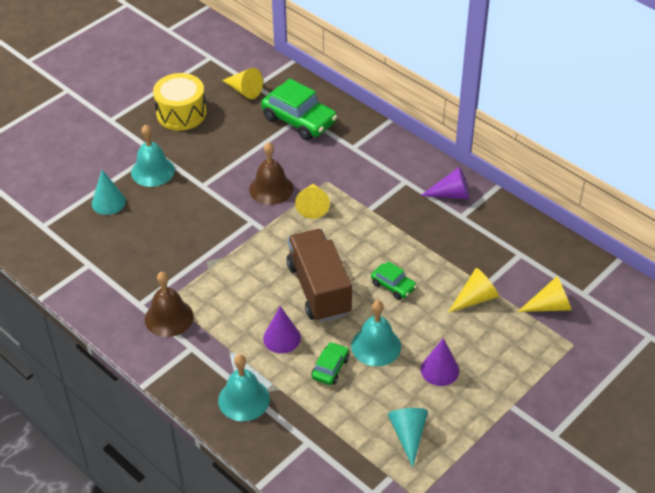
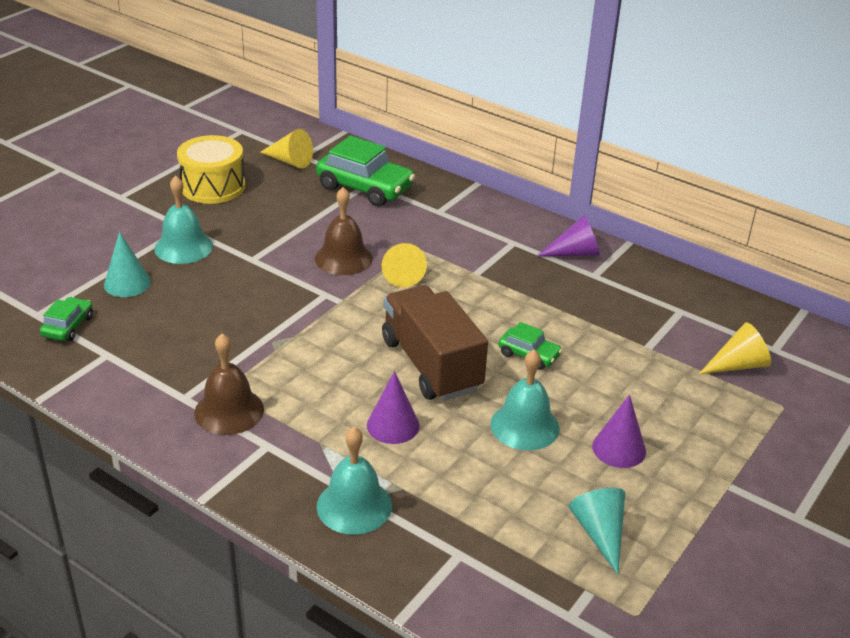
camera: 10 degrees left, 10 degrees down
green car [312,342,349,385] -> green car moved to [40,297,93,341]
yellow cone [448,268,499,313] -> none

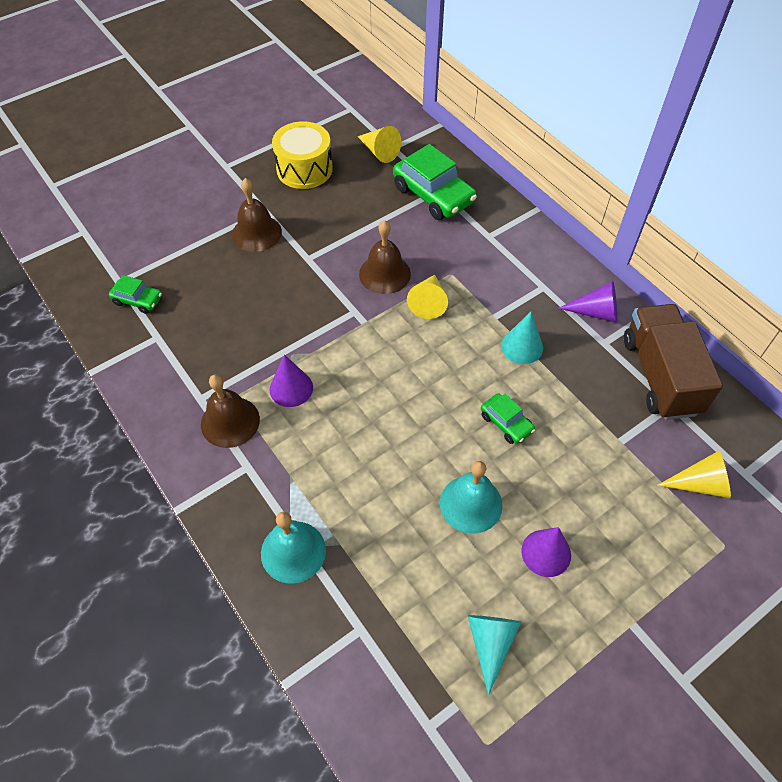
camera: 20 degrees right, 20 degrees up
green car [40,297,93,341] -> green car turned 75 degrees clockwise [109,275,162,314]
turquoise cone [104,232,151,297] -> turquoise cone moved to [501,312,543,364]
turquoise bell [154,176,213,264] -> brown bell [232,178,282,252]
purple cone [367,371,420,444] -> purple cone moved to [270,355,313,407]
brown truck [382,285,488,401] -> brown truck moved to [624,304,723,420]

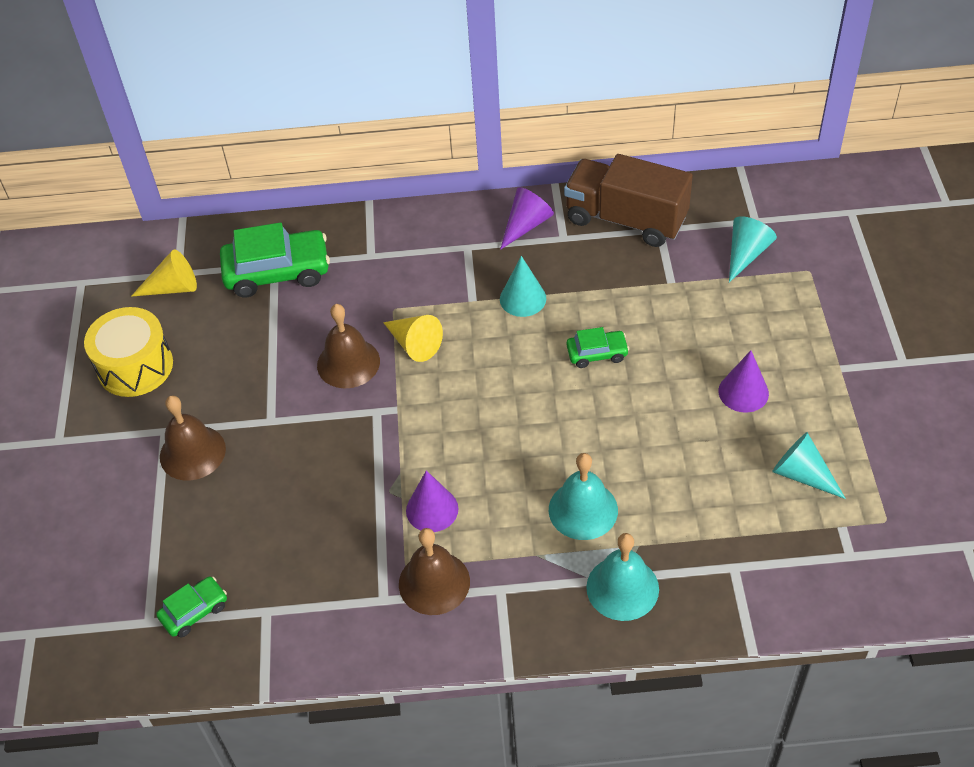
camera: 55 degrees left, 5 degrees down
turquoise bell [440,461,503,534] -> turquoise bell moved to [549,453,618,540]
yellow cone [657,451,731,498] -> turquoise cone [729,216,777,282]

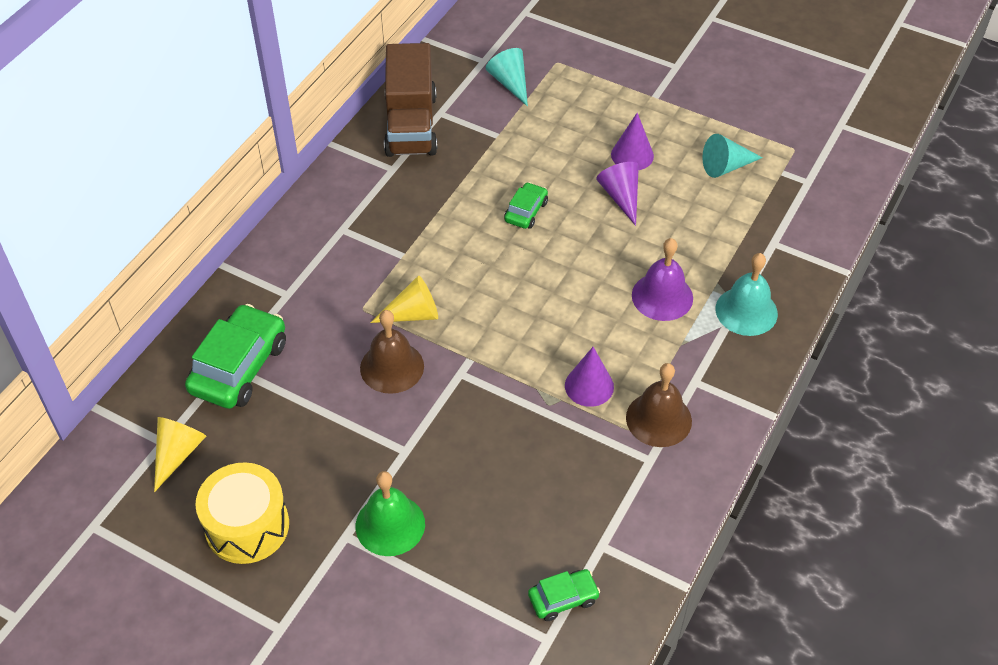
camera: 60 degrees left, 0 degrees up
green car [156,576,227,637] -> green car turned 75 degrees clockwise [528,569,600,621]
brown bell [160,396,226,481] -> green bell [356,471,425,556]
purple cone [500,187,554,250] -> purple cone moved to [596,162,639,226]
turquoise cone [500,256,546,317] -> none
turquoise bell [549,453,618,540] -> purple bell [632,238,693,321]
brown truck [564,154,693,247] -> brown truck turned 60 degrees counterclockwise [384,43,437,157]

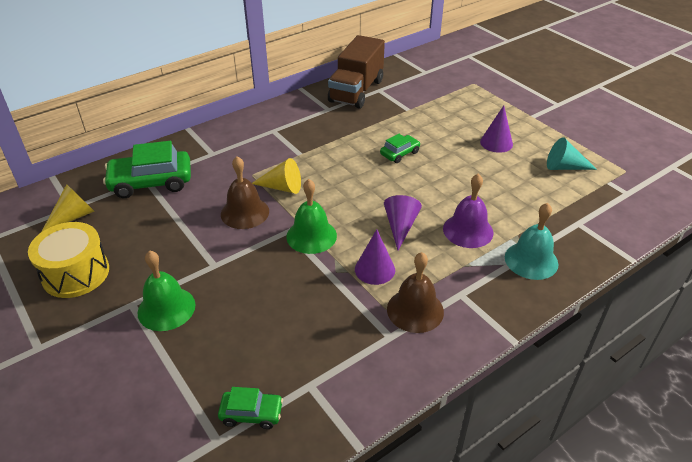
camera: 25 degrees right, 10 degrees down
green car [185,304,286,409] -> green car turned 150 degrees counterclockwise [103,141,191,198]
turquoise cone [486,48,528,107] -> none
purple cone [596,162,639,226] -> purple cone moved to [384,195,422,250]
none -> green bell [286,179,337,254]

